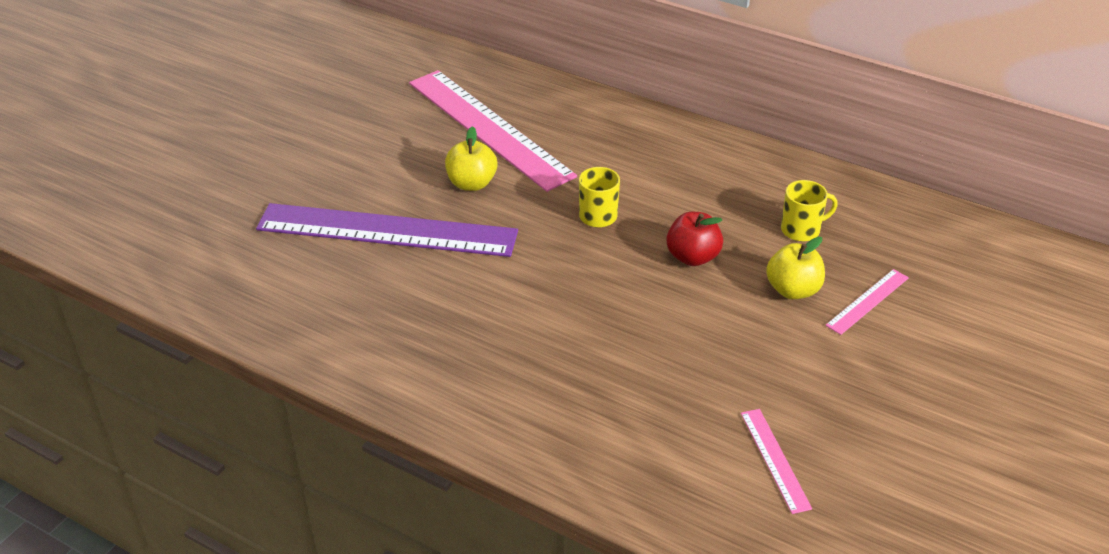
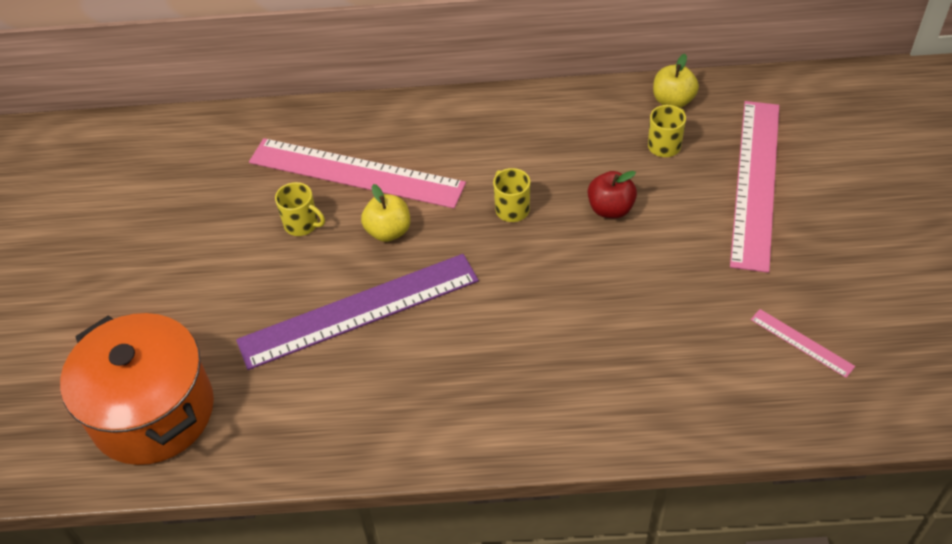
camera: 30 degrees left, 10 degrees up
yellow apple [766,237,825,299] -> yellow apple moved to [653,54,699,108]
pink ruler [825,269,909,335] -> pink ruler [730,101,779,273], size x2.35
none -> orange pot [60,313,214,465]
none -> yellow mug [275,182,325,236]

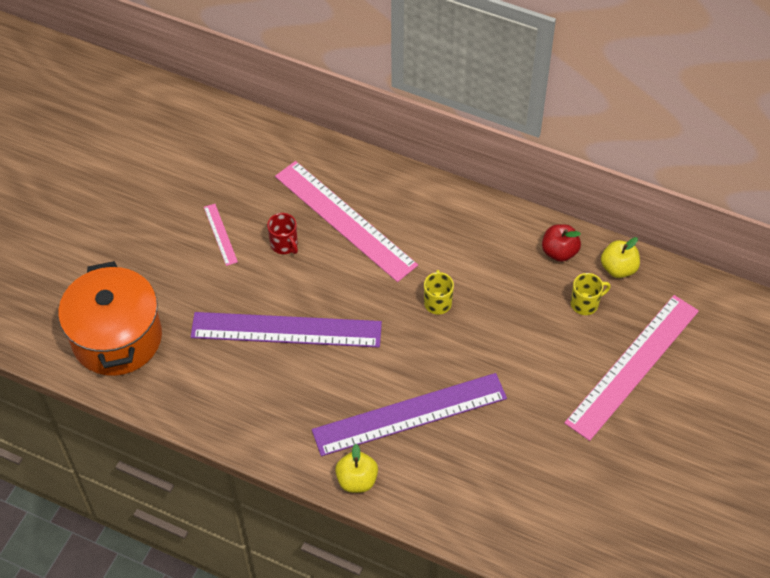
camera: 25 degrees right, 5 degrees up
yellow mug [275,182,325,236] -> red mug [267,213,298,254]
yellow apple [361,184,410,242] -> yellow apple moved to [335,444,378,493]
red apple [588,171,637,218] -> red apple moved to [542,224,581,262]
pink ruler [751,309,855,378] -> pink ruler moved to [204,204,238,266]
none -> purple ruler [312,373,507,456]

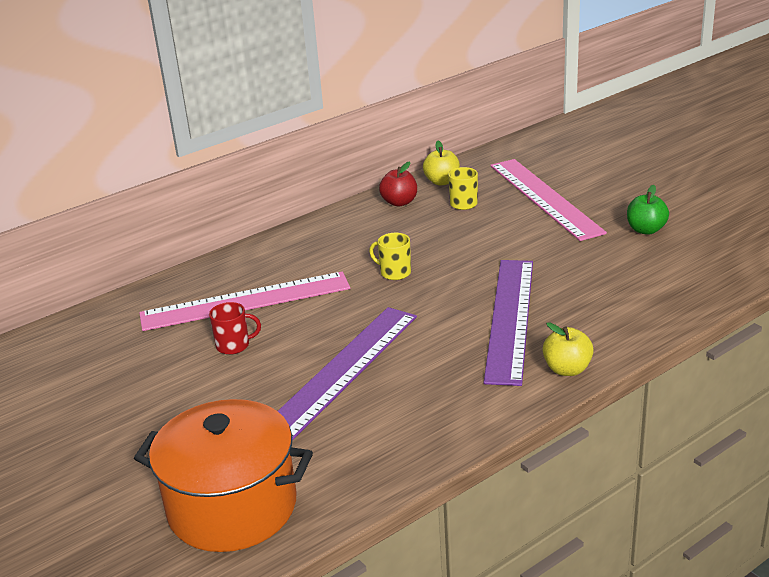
camera: 60 degrees left, 25 degrees down
pink ruler [204,204,238,266] -> none
none -> green apple [627,185,669,235]

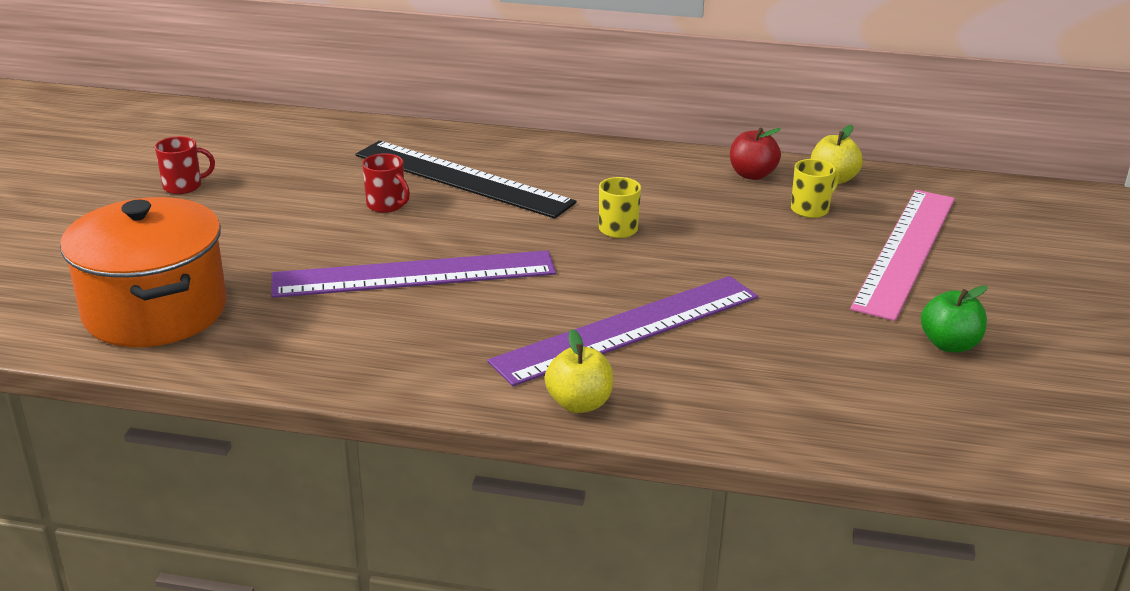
camera: 45 degrees right, 0 degrees up
pink ruler [139,272,350,331] -> black ruler [356,141,576,219]
none -> red mug [155,136,215,194]

